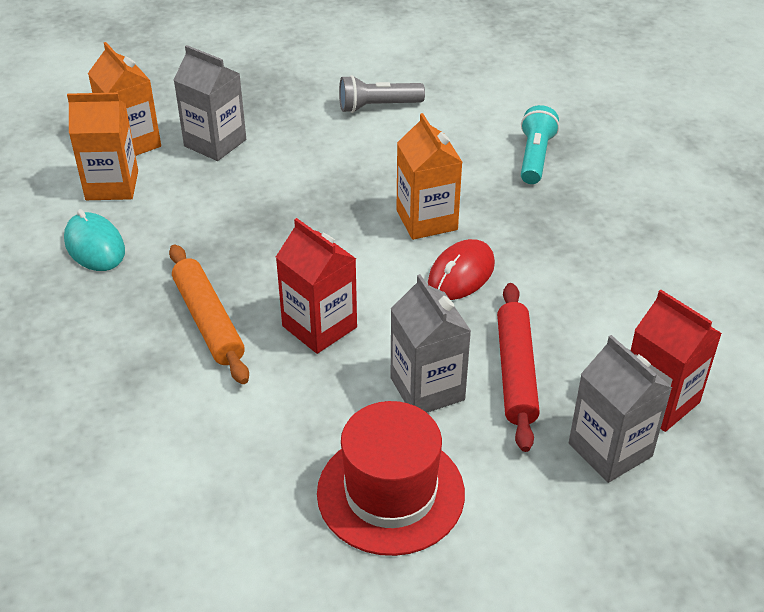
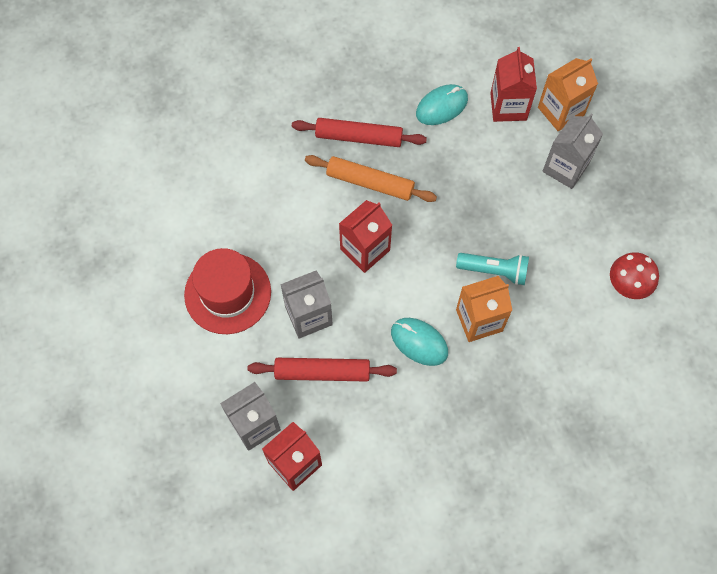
camera: 90 degrees right, 25 degrees up
orange carton [67,93,138,200] -> red carton [490,47,537,122]
orange rolling pin [169,244,249,384] -> orange rolling pin turned 45 degrees clockwise [305,155,437,202]
grey flashlight [339,75,425,113] -> red mushroom [610,252,659,299]
red mouse [428,239,495,300] -> turquoise mouse [391,318,448,366]
turquoise flashlight [521,105,560,184] -> turquoise flashlight moved to [456,253,529,285]
none -> red rolling pin [292,118,427,147]

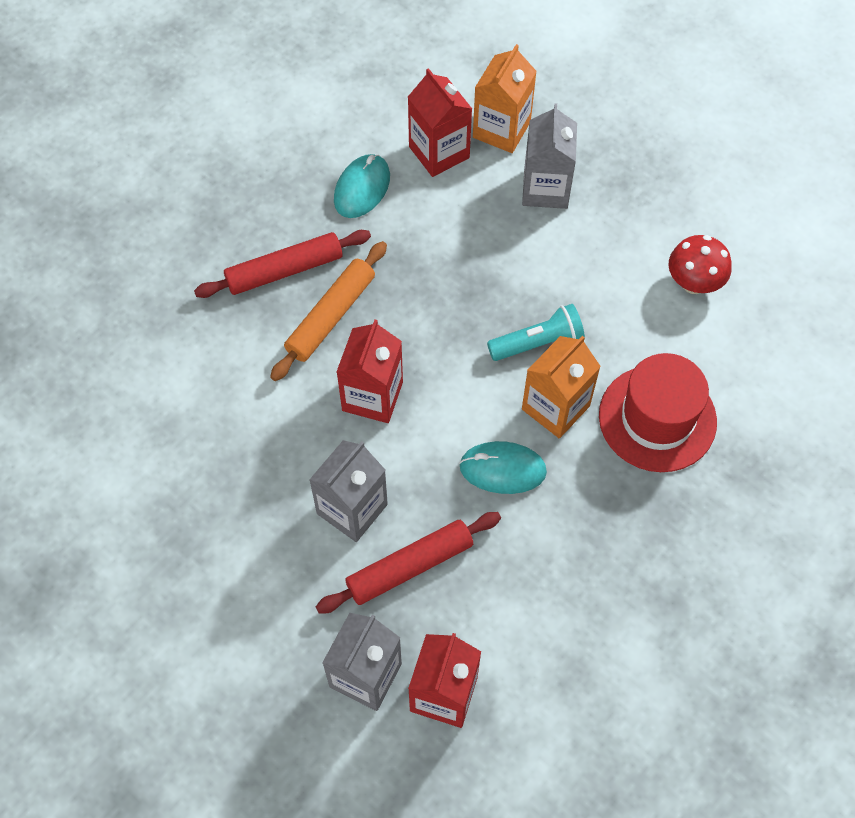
camera: 30 degrees left, 5 degrees down
red hat [184,248,271,334] -> red hat moved to [599,353,717,472]
orange rolling pin [305,155,437,202] -> orange rolling pin turned 45 degrees counterclockwise [270,241,387,381]

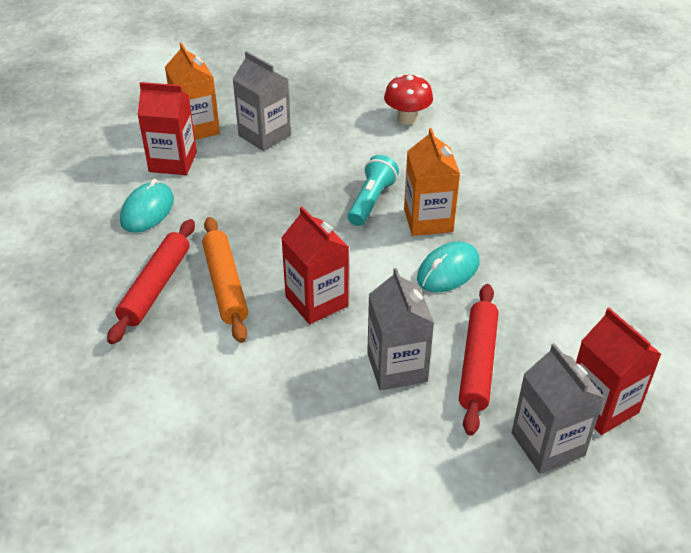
camera: 50 degrees left, 20 degrees down
turquoise mouse [334,154,390,218] -> turquoise mouse turned 45 degrees clockwise [120,179,174,233]
red hat [599,353,717,472] -> none

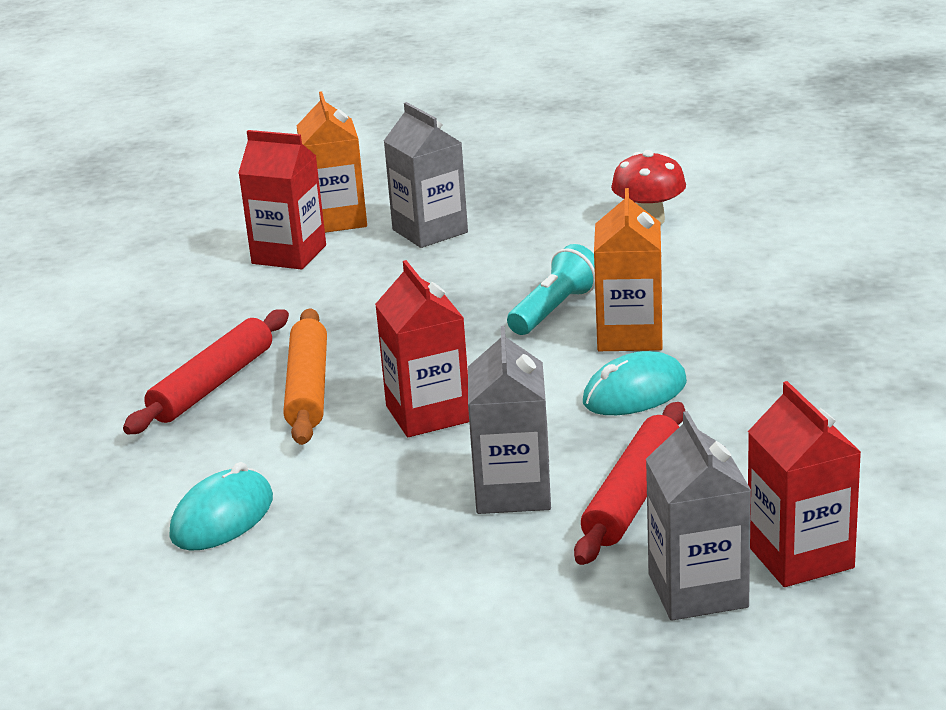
camera: 15 degrees right, 15 degrees down
turquoise mouse [120,179,174,233] -> turquoise mouse moved to [170,462,273,551]

